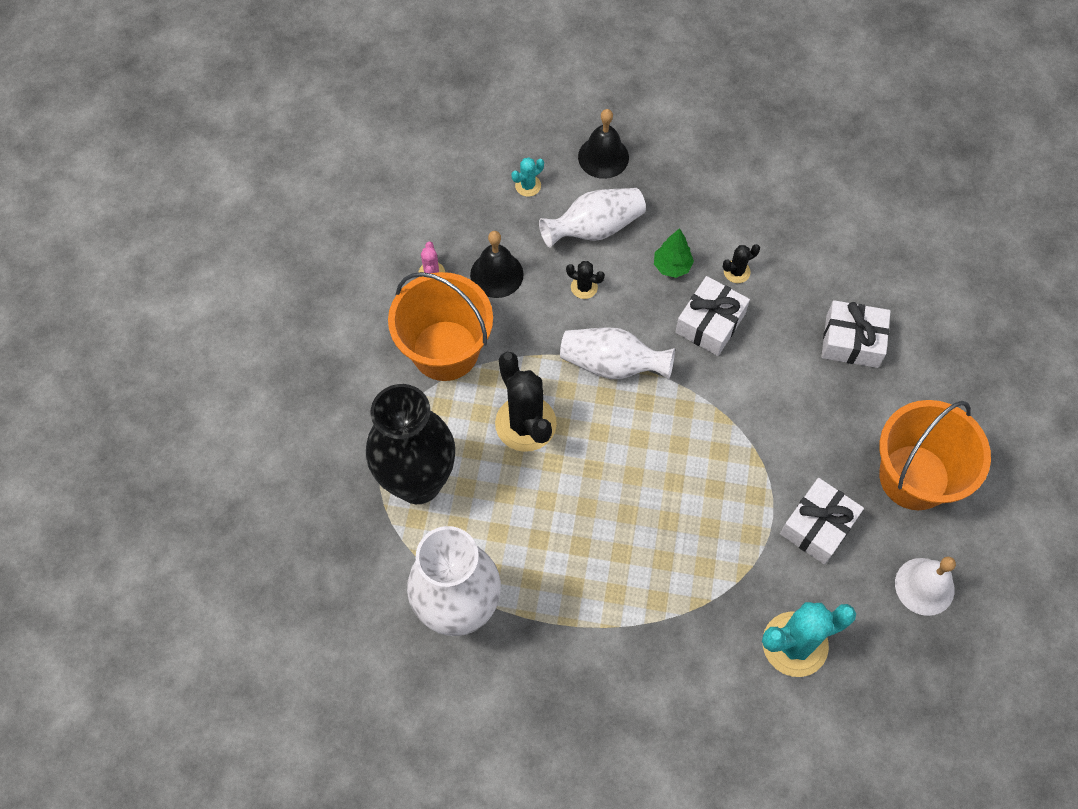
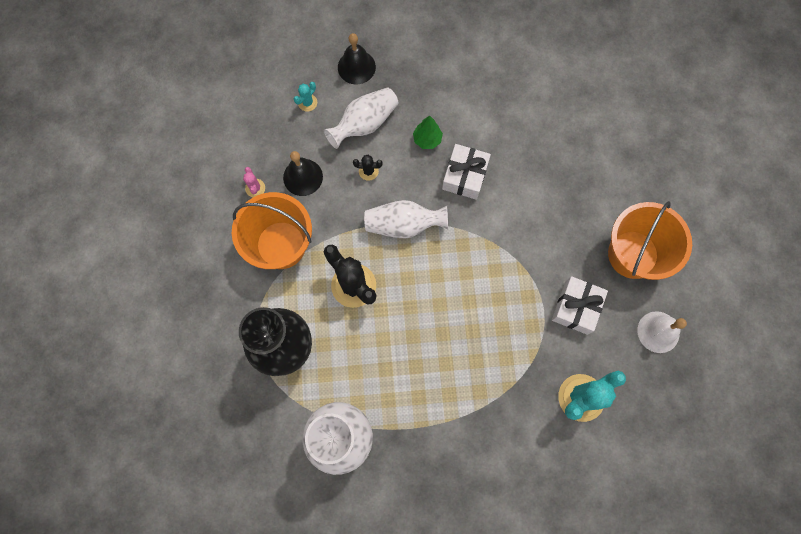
camera: 15 degrees left, 10 degrees up
black cactus [723,244,760,283] -> none
white gift [822,300,891,368] -> none

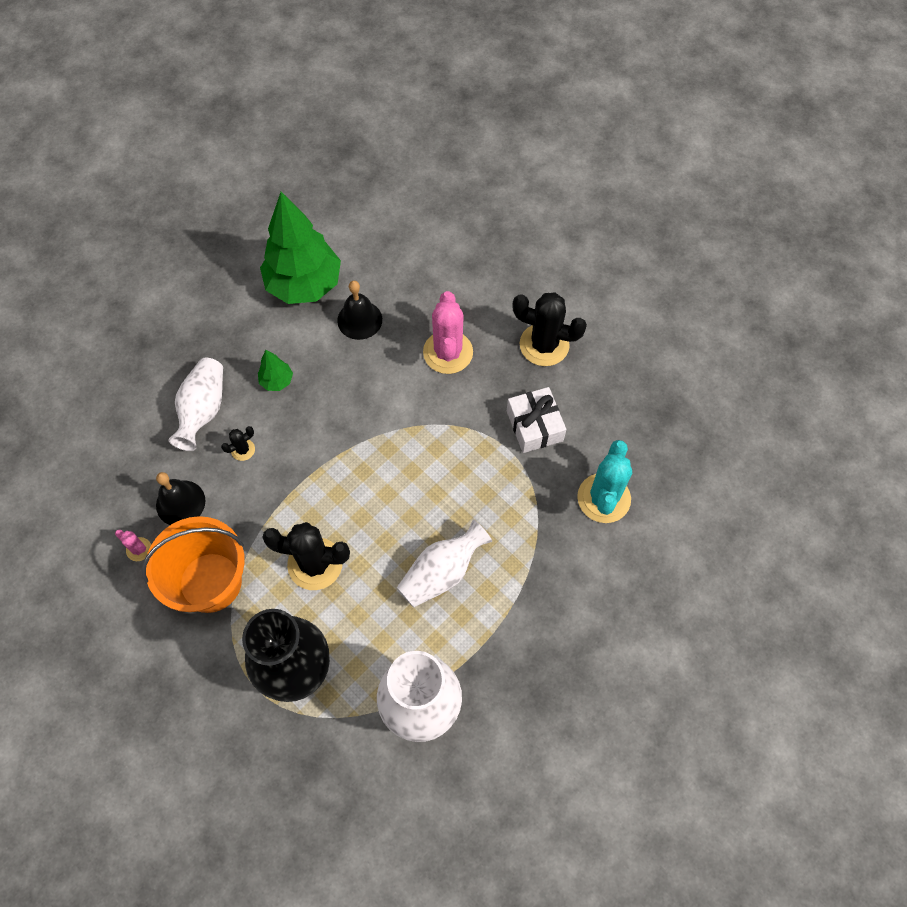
camera: 40 degrees left, 10 degrees down
turquoise cactus [294,82,317,112] -> none
black bell [338,33,376,84] -> black bell moved to [337,280,382,340]
white vase [364,200,448,239] -> white vase moved to [397,519,492,608]
white gift [442,144,491,200] -> none
orange bucket [608,201,692,280] -> black cactus [512,292,587,366]
white bell [637,311,687,353] -> none
none -> green tree [260,192,341,304]
none -> pink cactus [423,291,473,374]

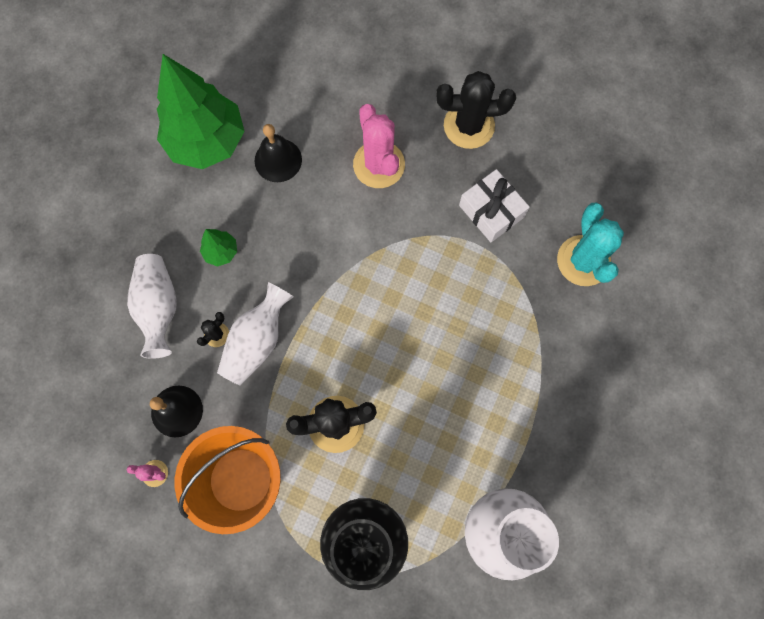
camera: 20 degrees left, 10 degrees up
white vase [397,519,492,608] -> white vase moved to [217,282,294,386]

